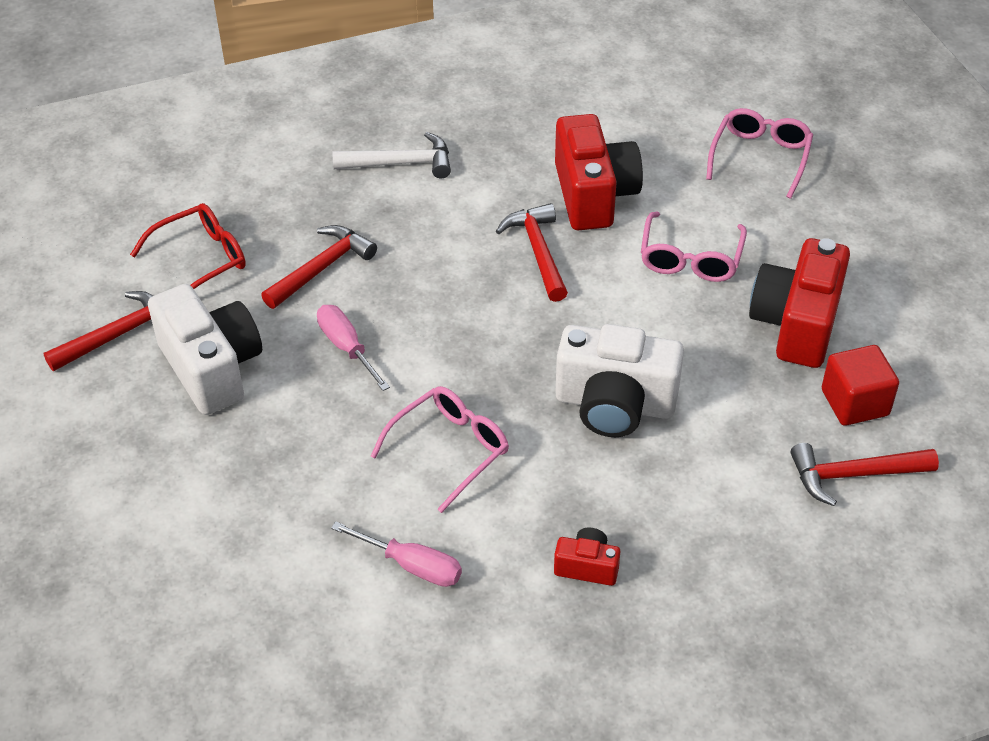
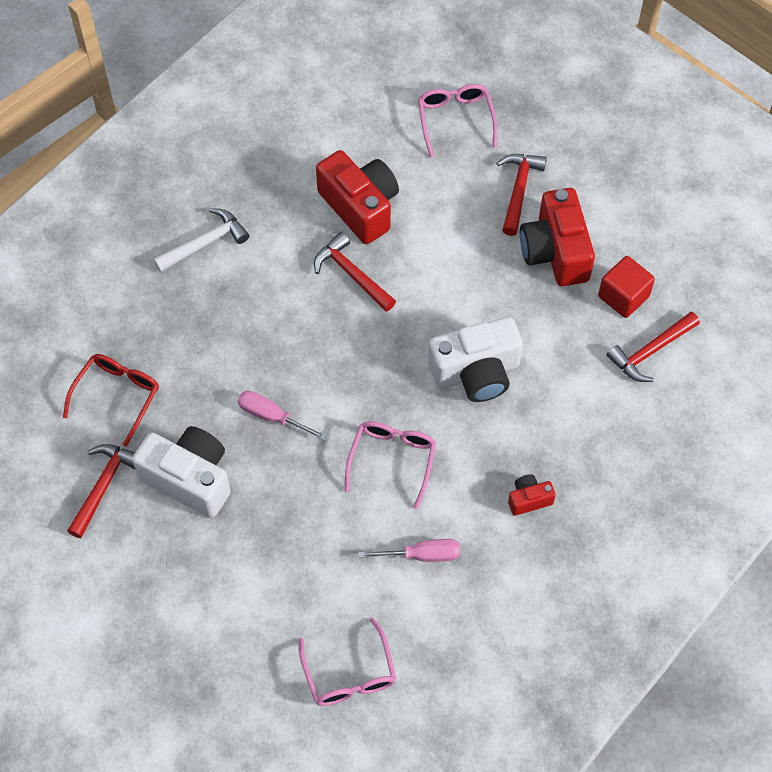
camera: 30 degrees left, 15 degrees up
red hammer [261,225,377,309] -> red hammer moved to [496,154,547,236]
pink glasses [641,212,747,282] -> pink glasses moved to [299,618,396,706]

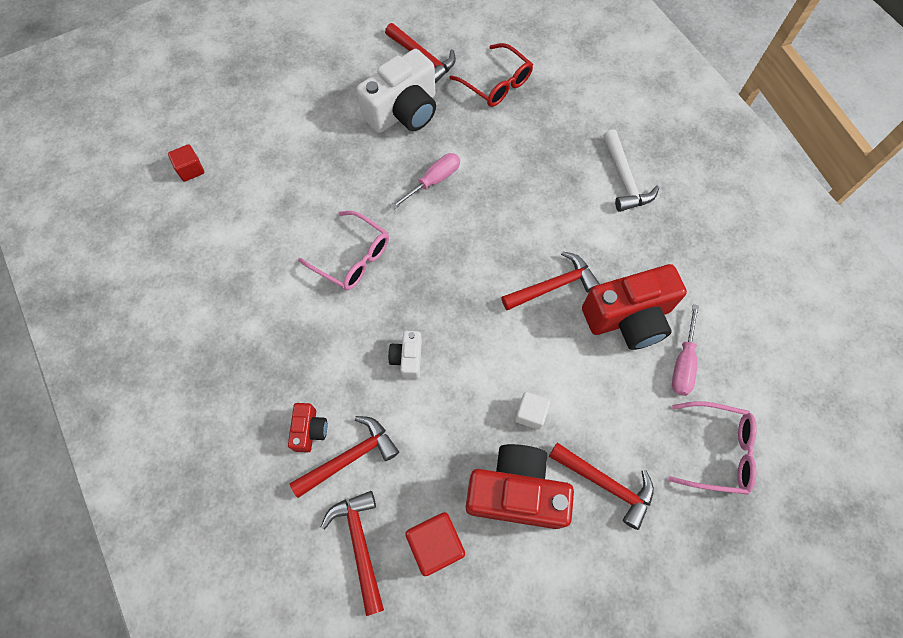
camera: 110 degrees right, 5 degrees up
pink glasses [299,618,396,706] -> red cube [168,144,204,182]
pink screwdriver [359,539,460,562] -> pink screwdriver moved to [672,304,699,396]
white camera [428,317,523,402] -> white camera [388,331,422,379], size x0.48
red camera [508,474,556,516] -> red camera moved to [288,403,327,453]
none -> red hammer [290,416,399,498]
none -> white cube [515,392,550,430]

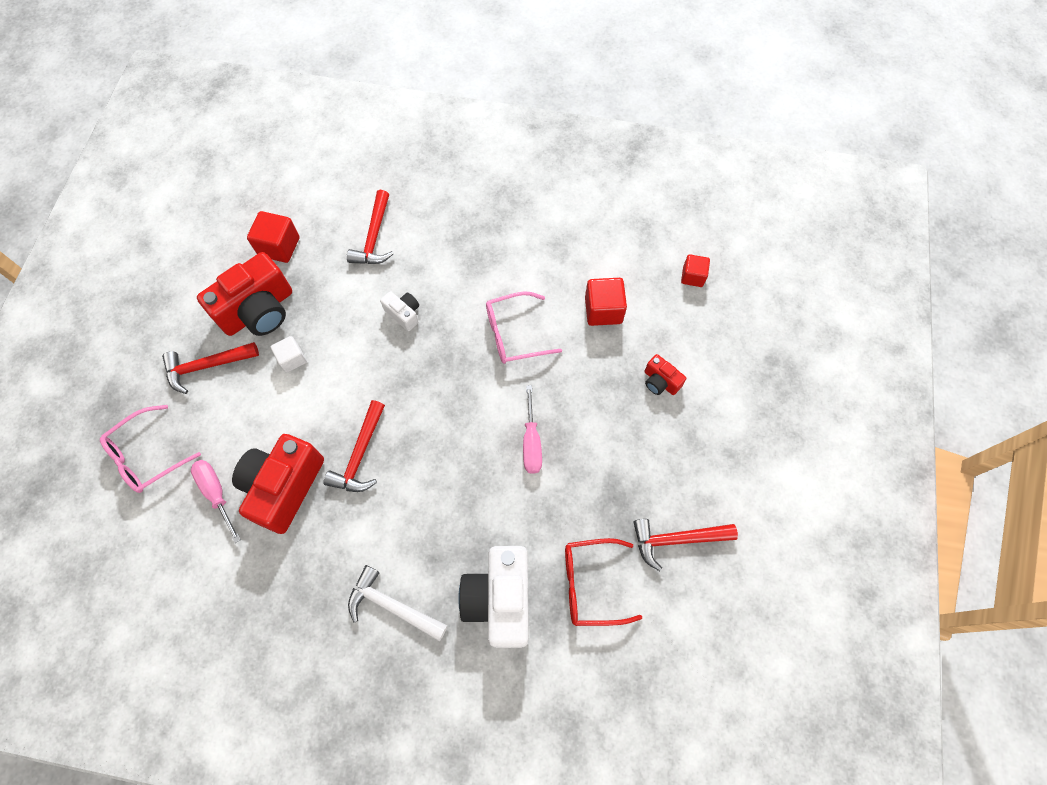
camera: 130 degrees right, 0 degrees up
red camera [288,403,327,453] -> red camera moved to [645,354,686,395]
red hammer [321,491,384,616] -> none
white camera [357,49,436,133] -> white camera moved to [458,546,529,648]
none -> red cube [585,278,627,326]

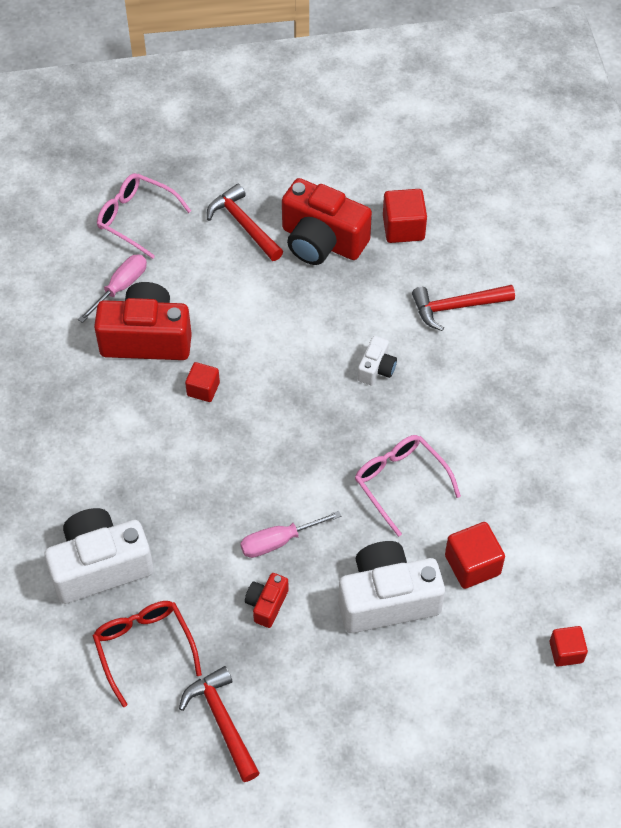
camera: 70 degrees right, 10 degrees down
white cube [271,336,307,373] -> none
red hammer [323,400,385,492] -> red cube [185,362,220,402]
white hammer [348,565,447,641] -> none
red camera [645,354,686,395] -> red camera moved to [245,573,289,628]
none -> white camera [338,541,445,633]

